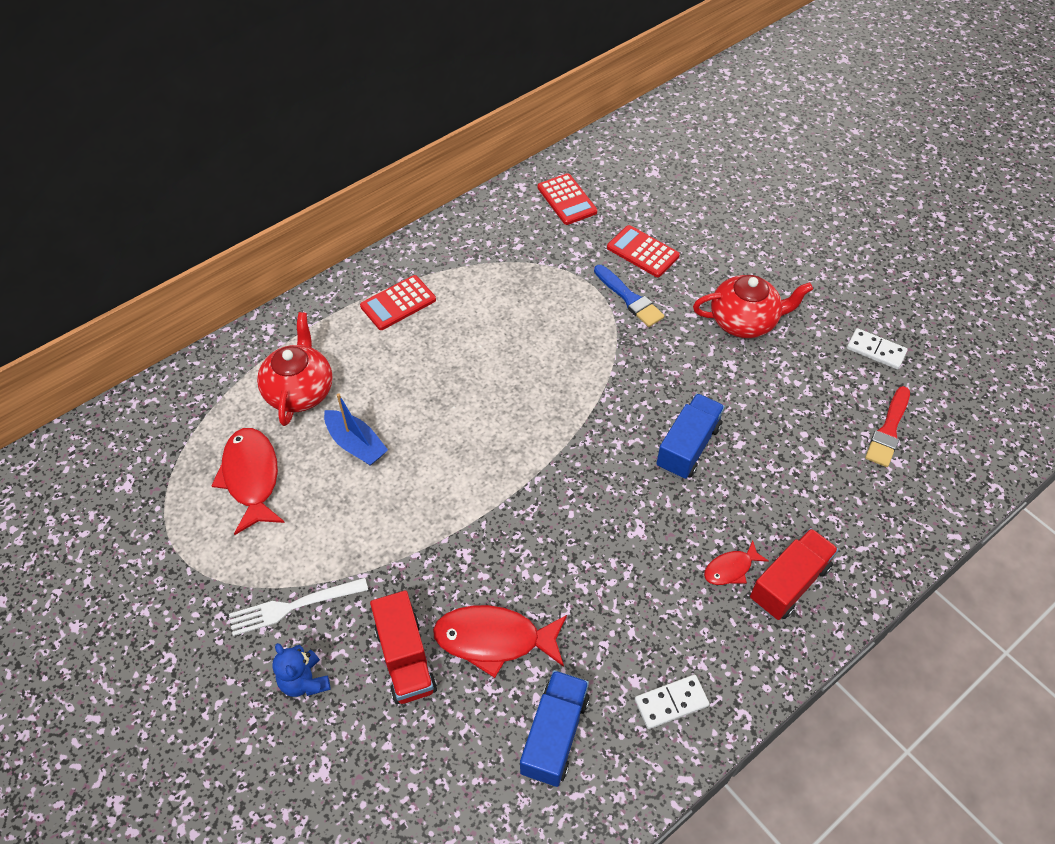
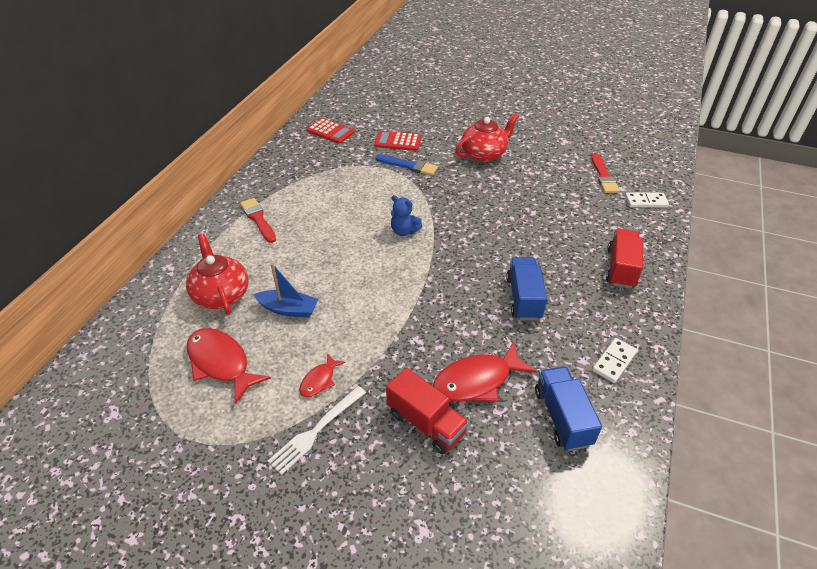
camera: 30 degrees left, 10 degrees down
blue teddy bear [272,643,331,697] -> blue teddy bear moved to [391,195,422,236]
red calculator [360,275,436,330] -> red brush [240,198,276,243]
blue truck [656,393,725,479] -> blue truck moved to [506,257,547,320]
red fish [704,540,769,585] -> red fish moved to [299,353,345,397]
white domino [847,328,908,370] -> white domino moved to [625,193,669,207]

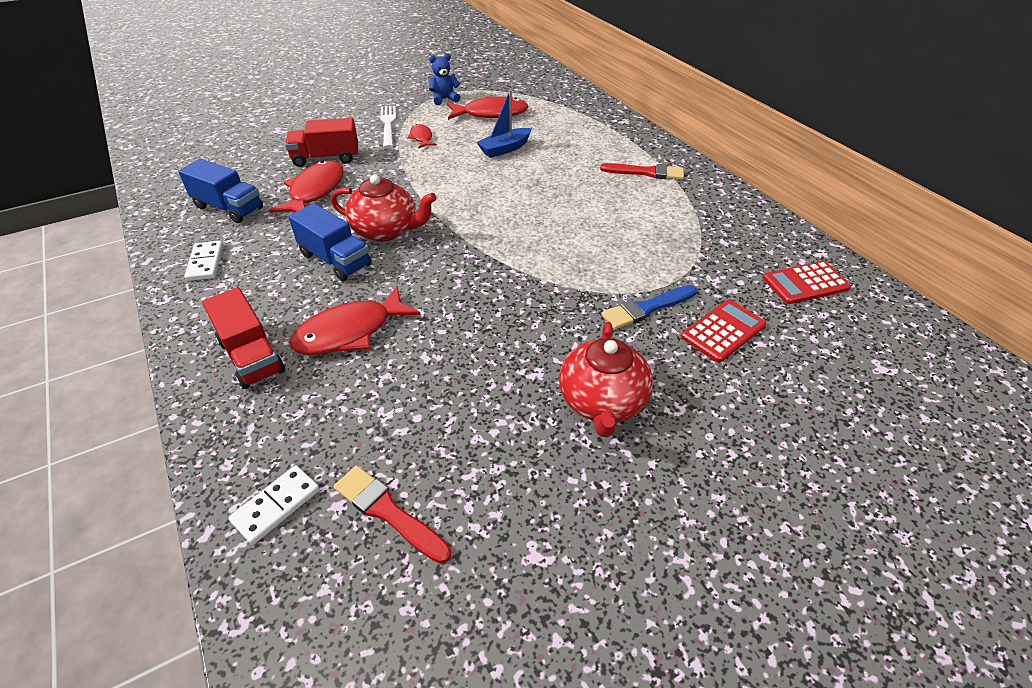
camera: 130 degrees right, 0 degrees up
red teapot [186,234,249,315] -> red teapot moved to [330,174,437,242]
blue teddy bear [391,195,422,236] -> blue teddy bear moved to [429,53,460,105]
none -> red fish [290,286,421,355]

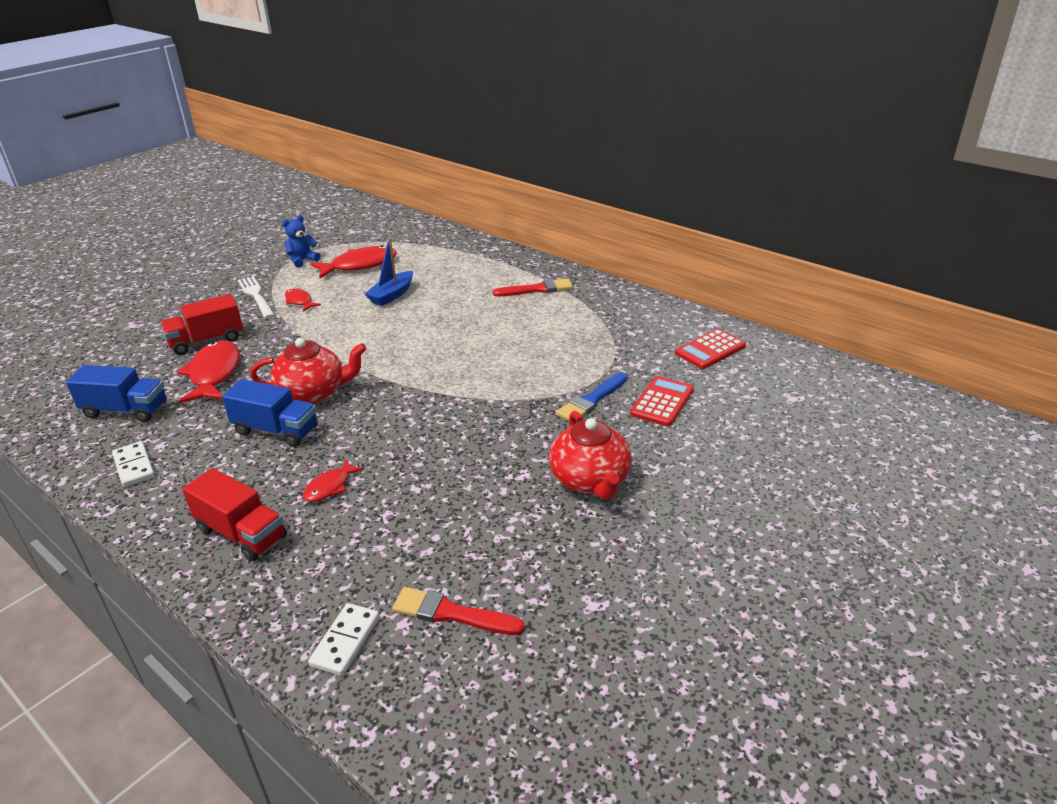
camera: 20 degrees left, 10 degrees down
red fish [290,286,421,355] -> red fish [303,459,364,502], size x0.53

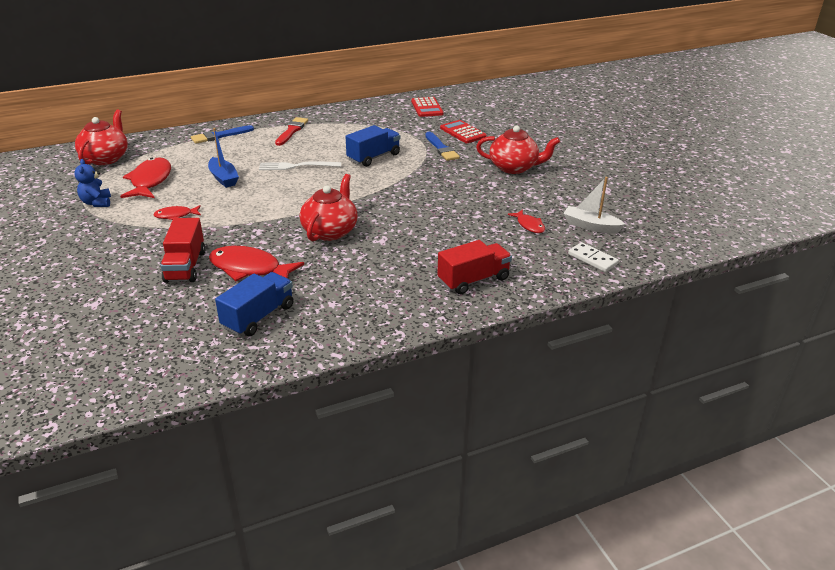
camera: 65 degrees left, 0 degrees up
white domino [112,441,155,487] -> none
blue truck [222,379,318,447] -> blue truck moved to [346,125,400,167]
white fork [238,276,274,318] -> white fork moved to [259,161,341,170]
red fish [303,459,364,502] -> red fish moved to [508,209,545,233]
red brush [392,587,525,635] -> white boat [563,177,626,234]
none -> red teapot [75,109,128,165]
none -> blue brush [191,125,254,144]

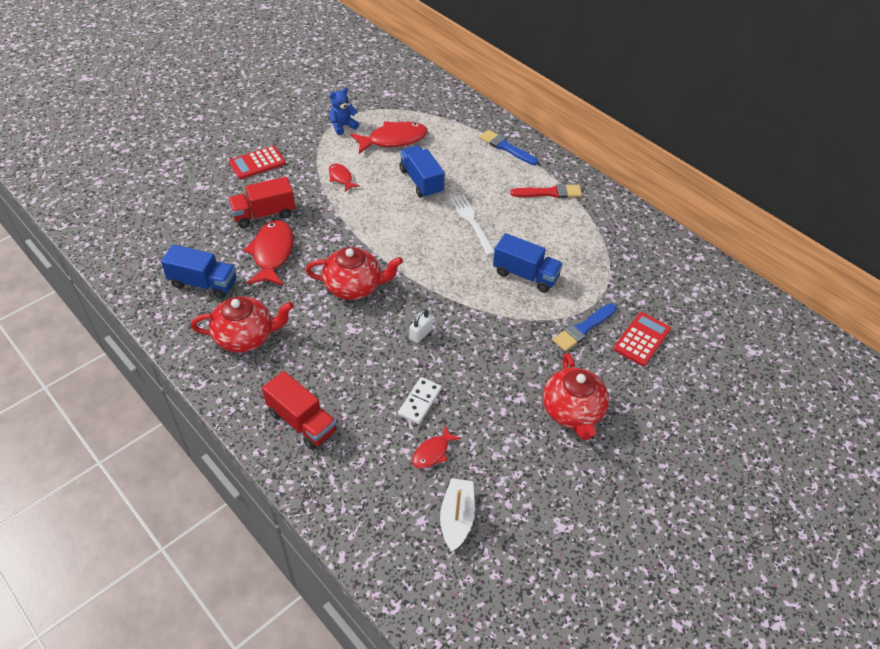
camera: 70 degrees right, 15 degrees up
red teapot [75,109,128,165] -> red teapot moved to [191,296,294,352]
blue boat [208,128,239,188] -> blue truck [399,145,445,198]
red calculator [411,97,444,117] -> red calculator moved to [229,146,286,179]
white domino [568,242,619,272] -> white domino moved to [398,377,442,424]
none -> white padlock [409,309,433,343]

